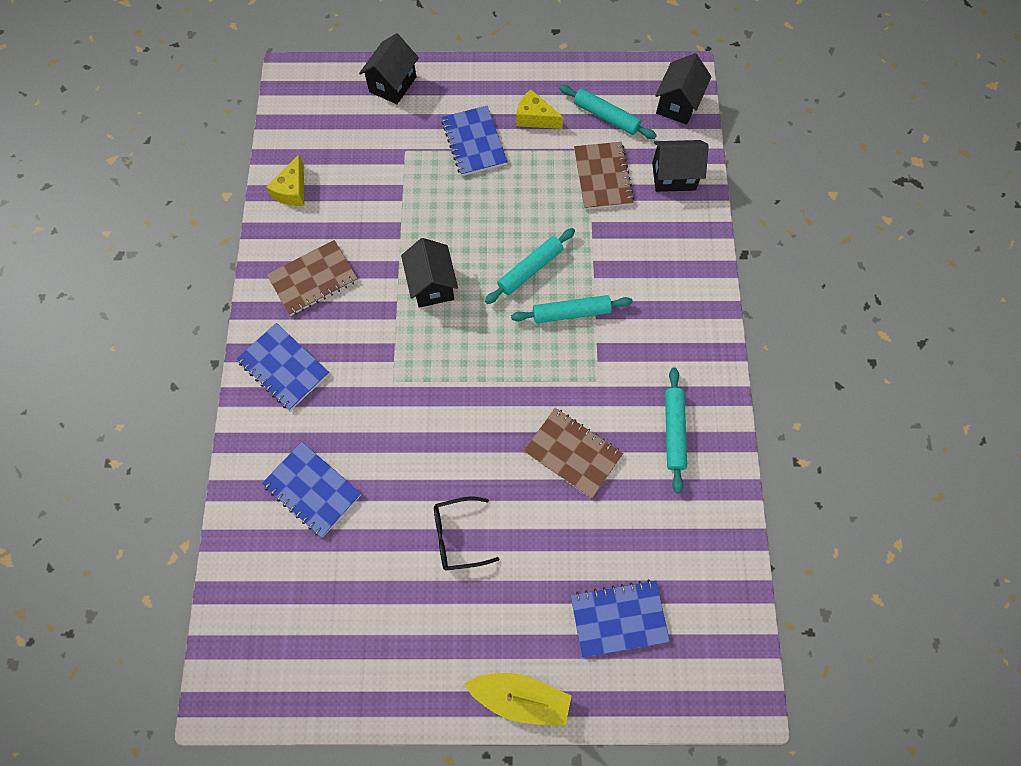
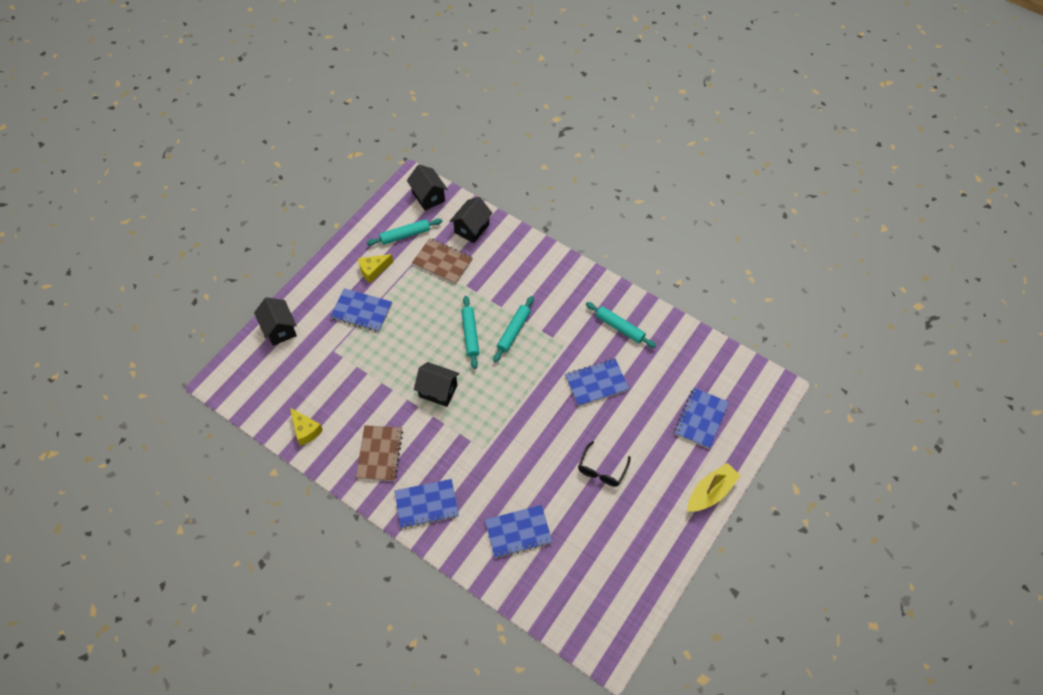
camera: 55 degrees left, 10 degrees down
brown notebook [524,408,623,499] -> blue notebook [565,359,629,407]

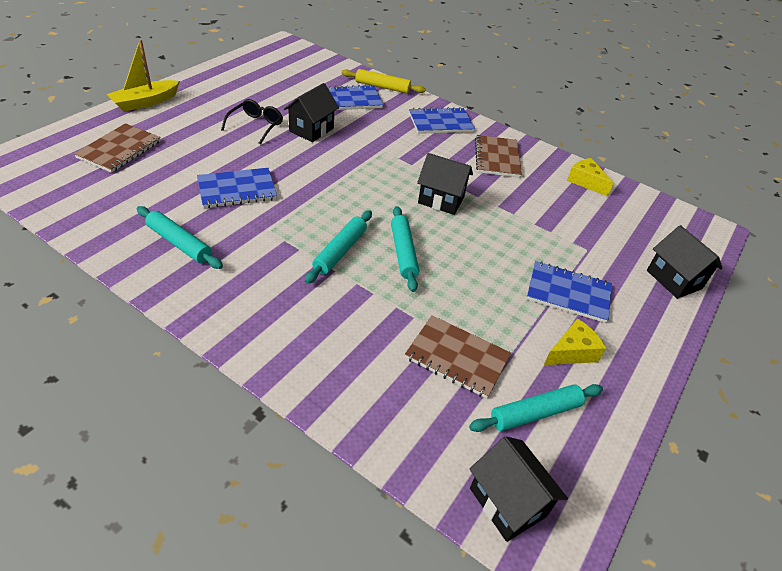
camera: 175 degrees right, 15 degrees down
black house [450,197,493,243] -> black house moved to [284,83,339,142]
blue notebook [674,388,729,449] -> brown notebook [74,123,161,173]
none -> yellow rolling pin [341,69,426,93]

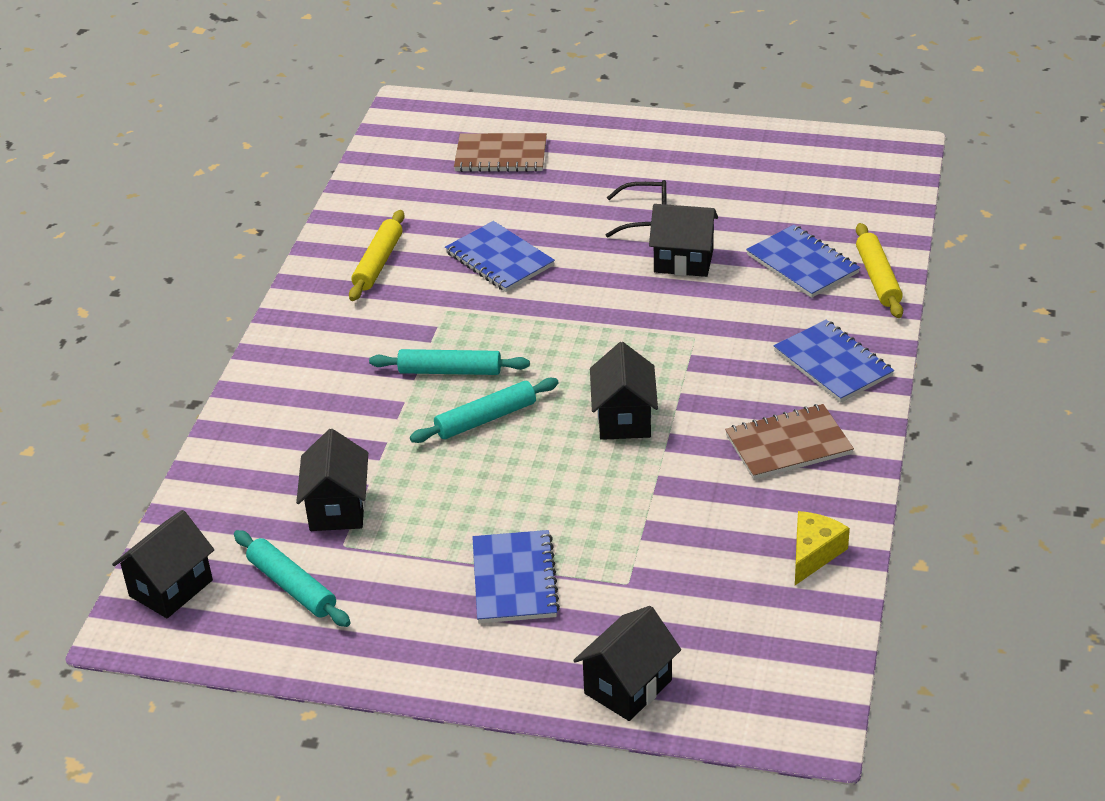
camera: 75 degrees right, 5 degrees down
yellow boat [107,39,180,112] -> none
turquoise rolling pin [137,206,223,269] -> yellow rolling pin [349,210,405,301]
brown notebook [405,315,511,399] -> black house [296,429,368,531]
yellow cheese [544,318,606,365] -> none

